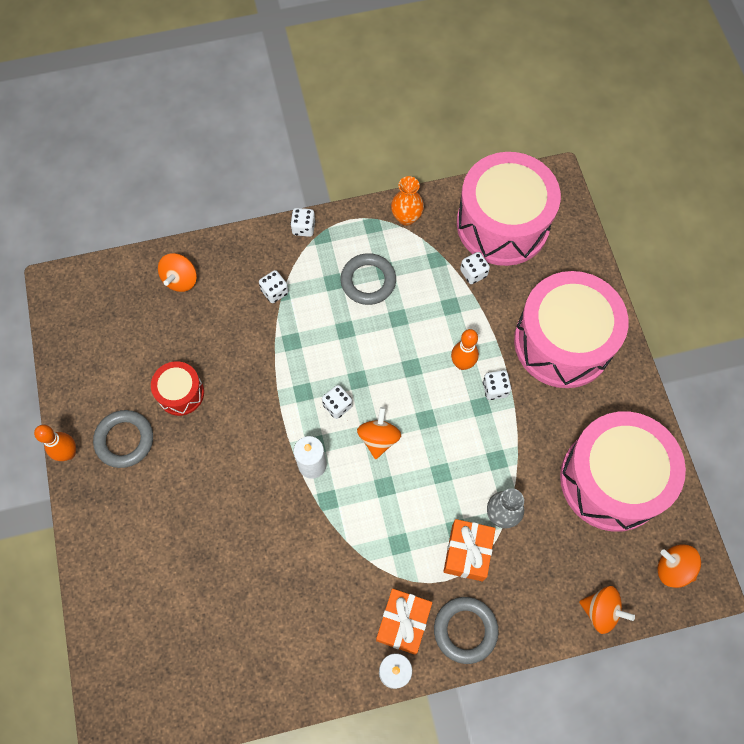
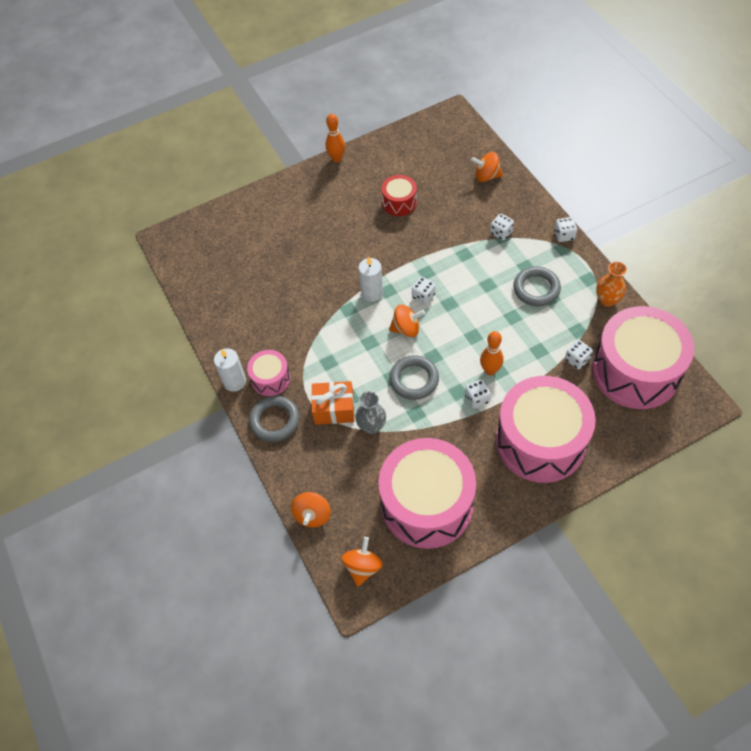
camera: 80 degrees right, 10 degrees down
grey ring [93,410,153,468] -> grey ring moved to [389,355,439,400]
orange gift [376,589,432,655] -> pink drum [247,350,290,396]

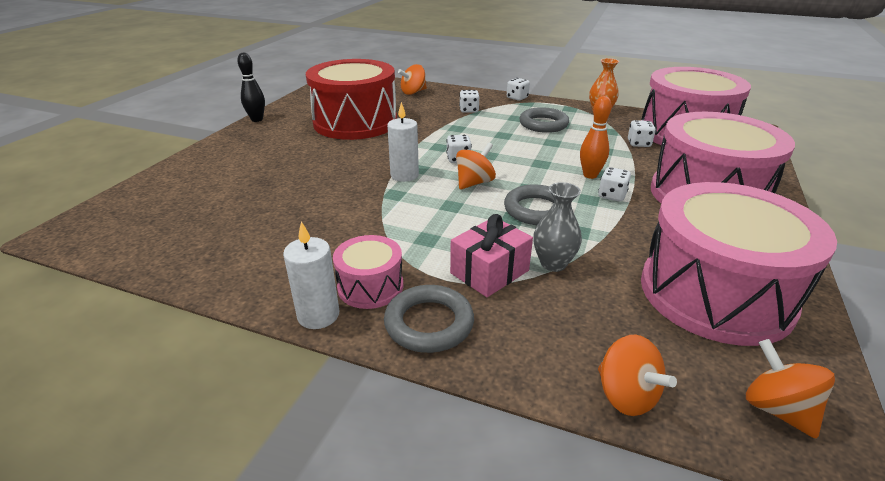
camera: 45 degrees left, 25 degrees down
orange gift [311,381,354,425] -> pink gift [450,214,533,297]
orange bowling pin [326,114,345,162] -> black bowling pin [237,53,265,122]
red drum [381,175,417,216] -> red drum [306,59,397,140], size x2.14

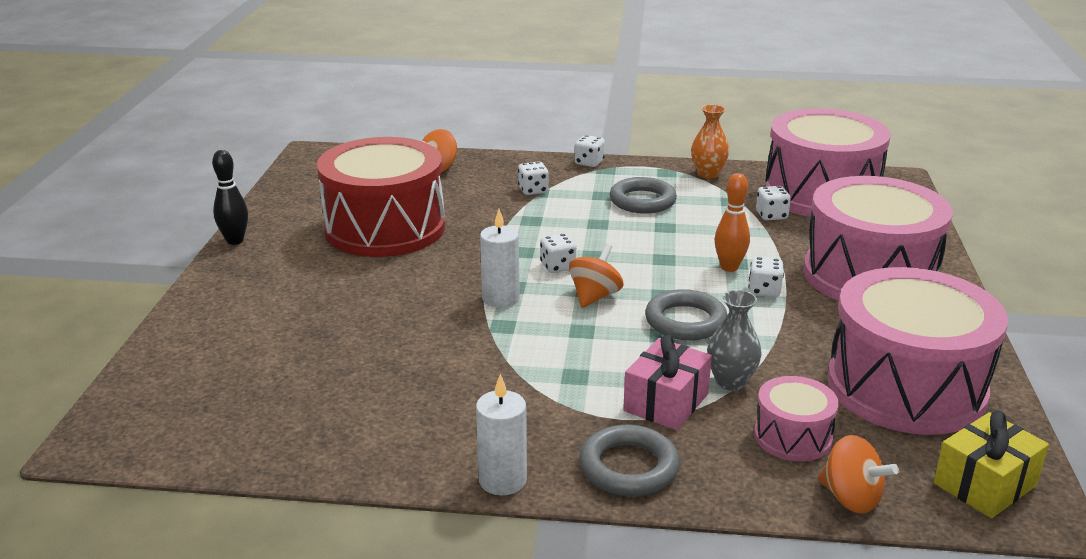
camera: 15 degrees left, 5 degrees down
pink drum [333,235,404,309] -> pink drum moved to [754,376,839,461]
orange spinning top [746,339,835,439] -> yellow gift [934,411,1049,518]

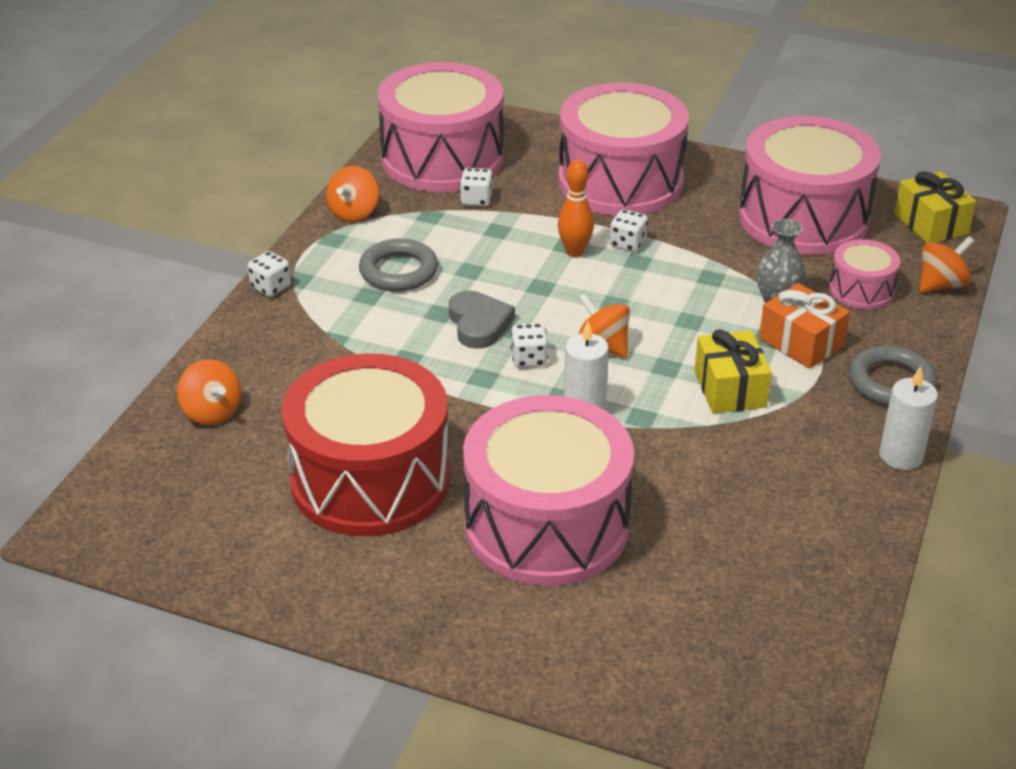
camera: 75 degrees left, 10 degrees up
black bowling pin [212,150,248,245] -> none
white dice [518,161,549,195] -> none
pink gift [623,335,712,430] -> orange gift [759,283,850,369]
grey ring [645,289,727,340] -> none
orange vase [691,104,729,179] -> orange spinning top [326,166,379,222]
none -> grey heart [449,291,515,349]
none -> pink drum [463,395,634,586]
none -> yellow gift [694,329,772,413]

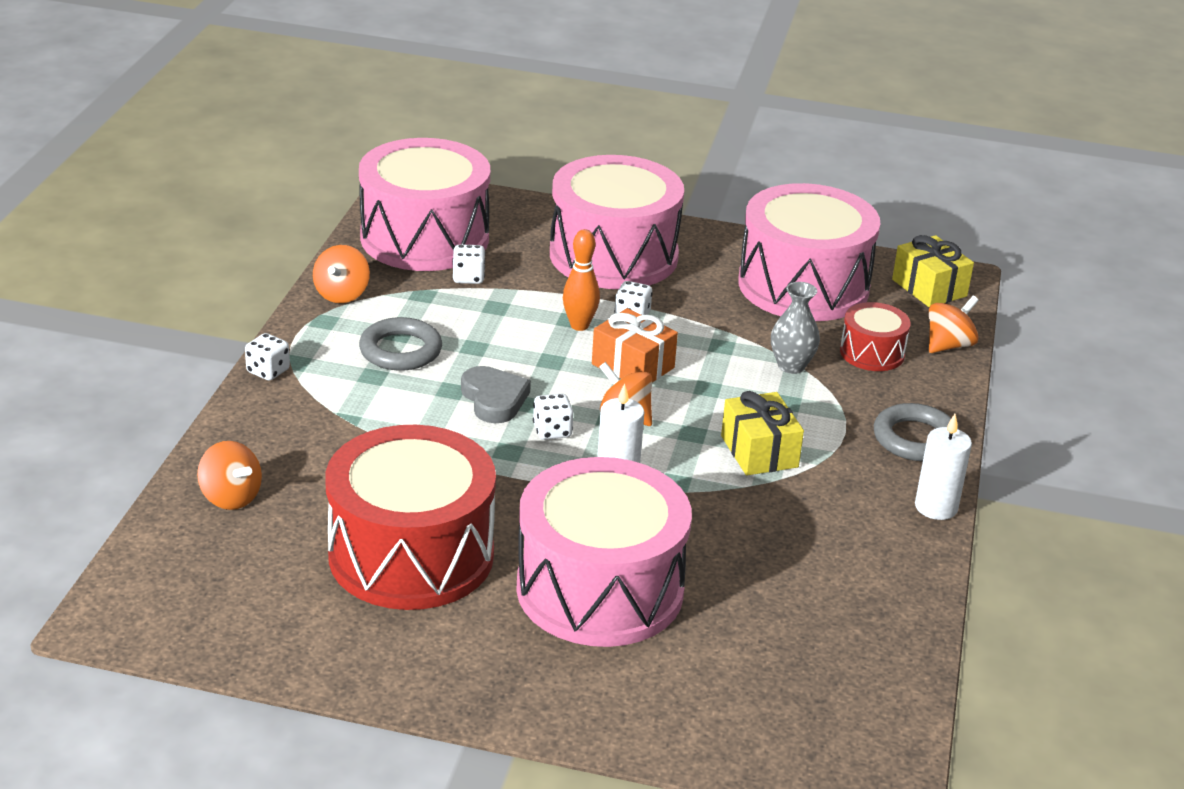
camera: 10 degrees left, 5 degrees down
orange gift [759,283,850,369] -> orange gift moved to [592,308,678,383]
pink drum [829,239,901,310] -> red drum [840,302,911,371]

